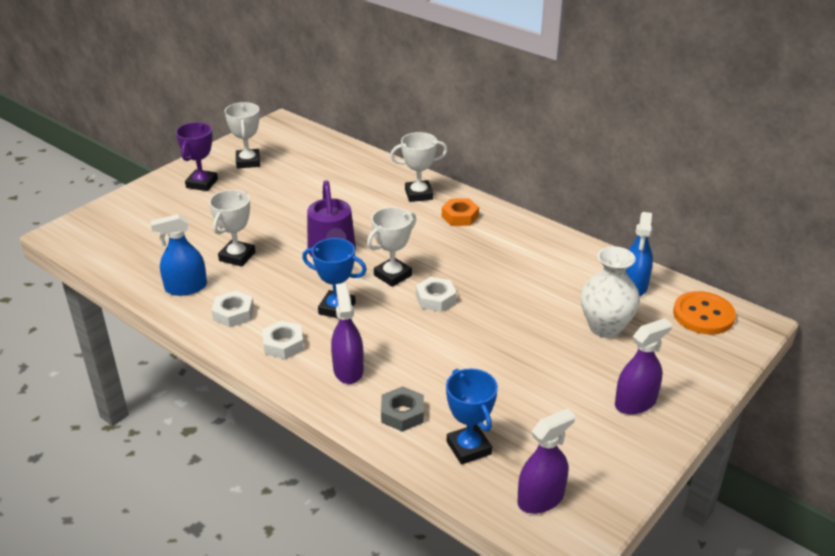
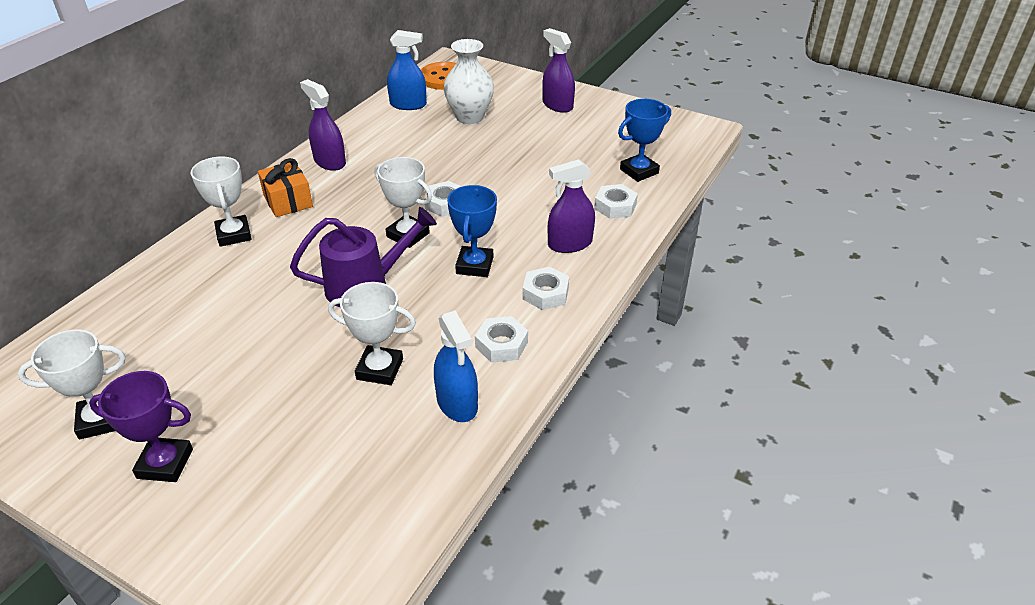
camera: 100 degrees left, 5 degrees up
grey nut [381,386,424,432] -> white nut [594,184,638,219]
orange nut [442,198,479,226] -> orange gift [258,158,313,217]
purple spray bottle [517,408,575,514] -> purple spray bottle moved to [300,79,346,171]

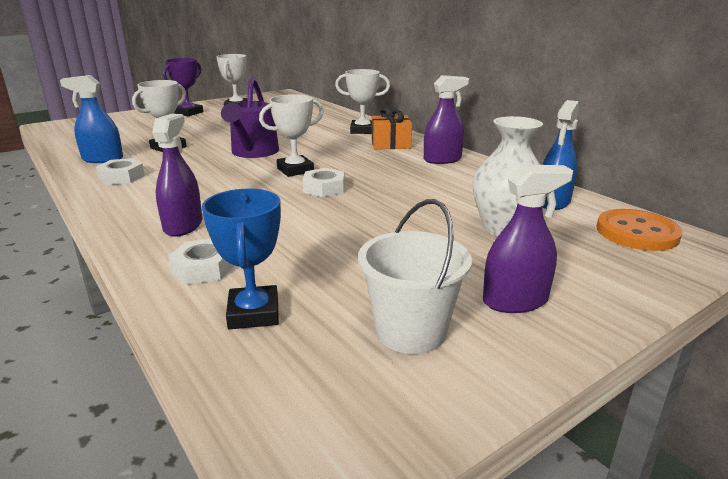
camera: 115 degrees right, 15 degrees down
blue trophy [447,185,497,277] -> none
white nut [523,266,569,310] -> none
none -> white bucket [358,199,472,354]

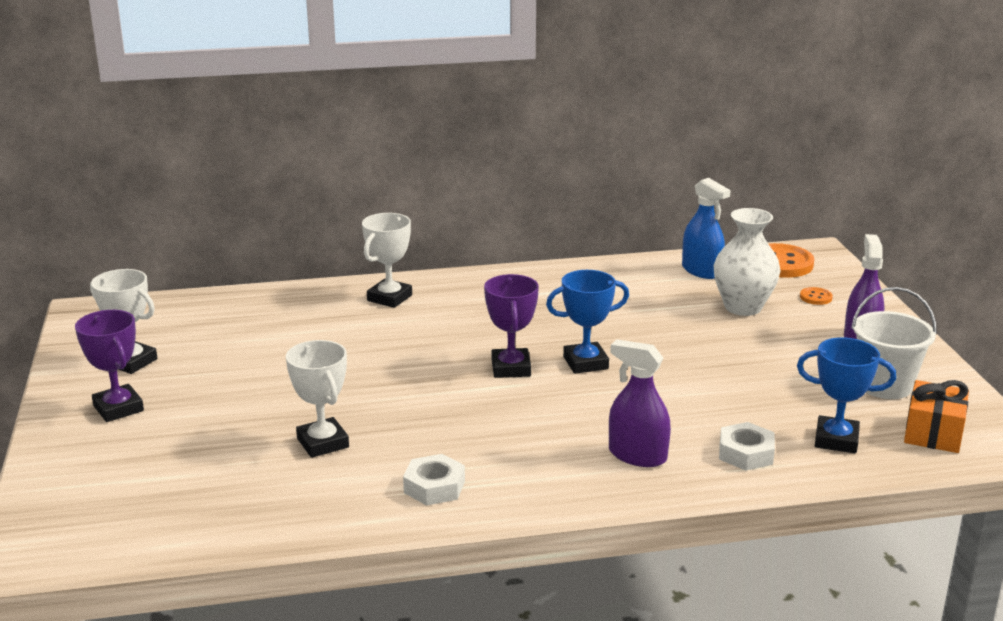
camera: 65 degrees left, 0 degrees up
blue spray bottle [60,75,123,163] -> none
purple watering can [221,78,279,158] -> none
white trophy [259,94,324,177] -> purple trophy [484,274,539,378]
white nut [303,168,345,197] -> blue trophy [546,270,629,374]
orange gift [372,107,412,150] -> orange gift moved to [904,380,969,453]
purple spray bottle [424,75,469,164] -> none
none -> orange button [800,287,833,305]

